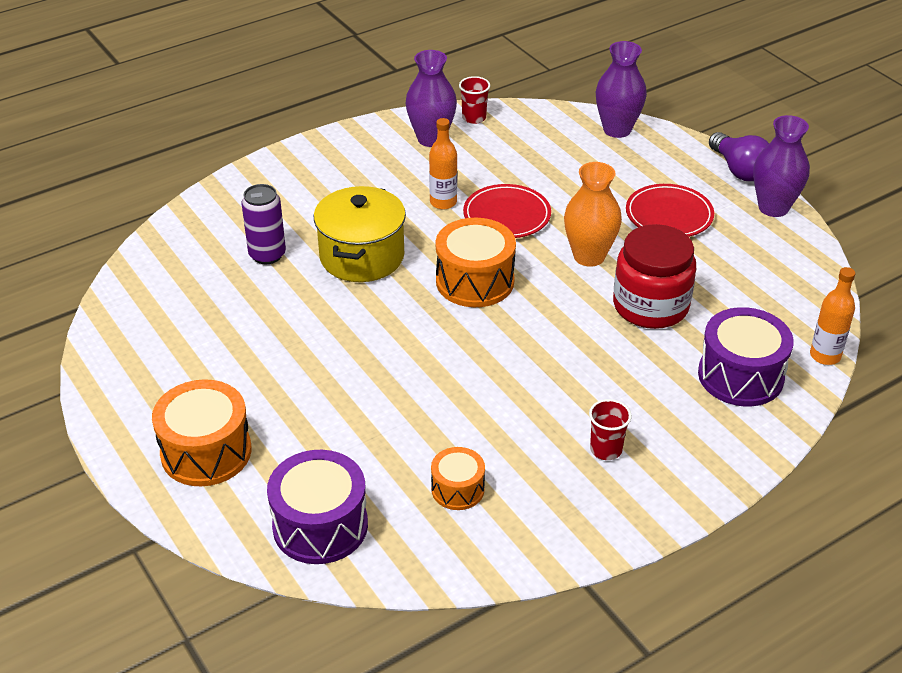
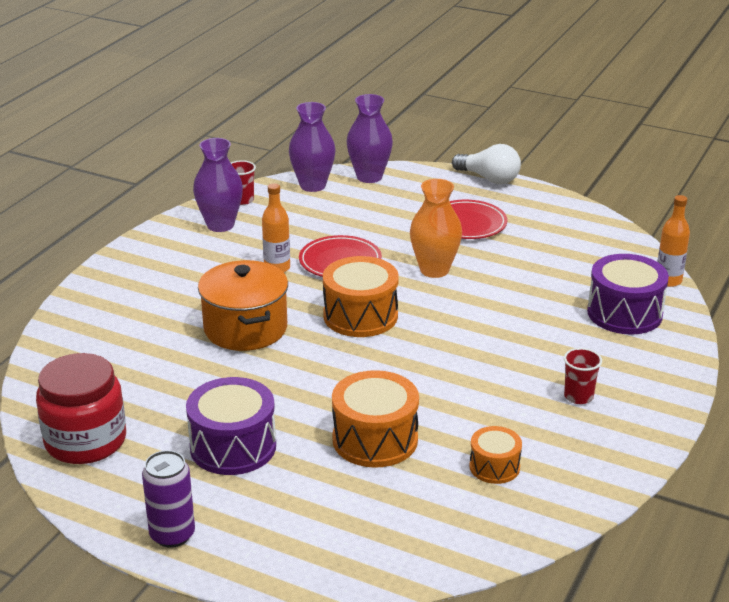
camera: 30 degrees left, 10 degrees down
orange drum [152,379,251,486] -> orange drum moved to [332,370,419,468]
purple can [242,184,286,264] -> purple can moved to [142,450,195,548]
purple drum [267,450,368,564] -> purple drum moved to [186,377,276,475]
yellow pot [314,186,406,282] -> orange pot [198,260,288,351]
red jar [613,224,696,329] -> red jar moved to [36,353,126,464]
purple light bulb [709,132,769,181] -> white light bulb [452,144,521,184]
purple vase [753,115,810,217] -> purple vase moved to [289,102,335,192]

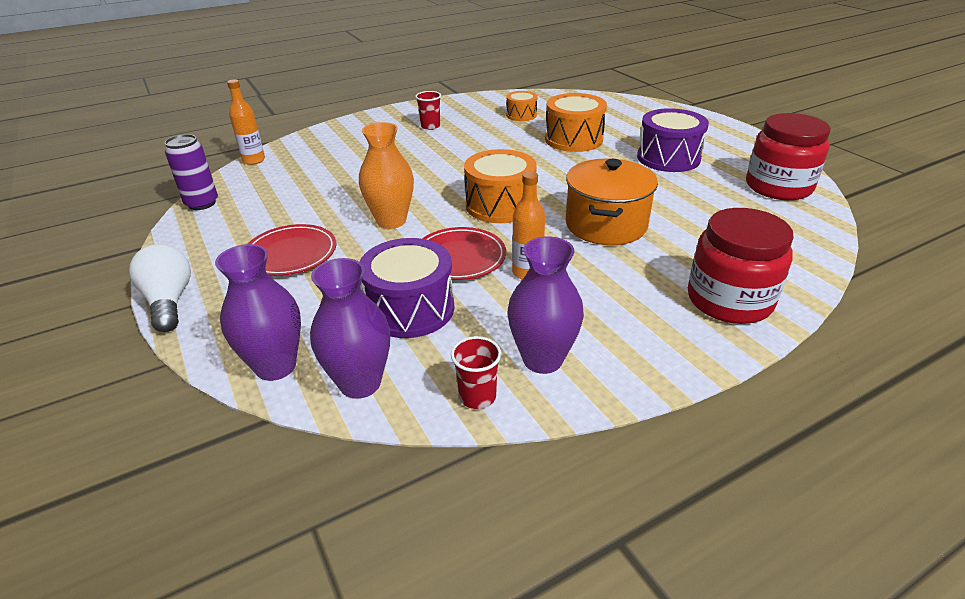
camera: 145 degrees left, 5 degrees up
purple can [142,450,195,548] -> purple can moved to [165,134,218,210]
purple drum [587,254,669,335] -> purple drum moved to [360,238,454,338]
none -> red jar [688,208,794,324]

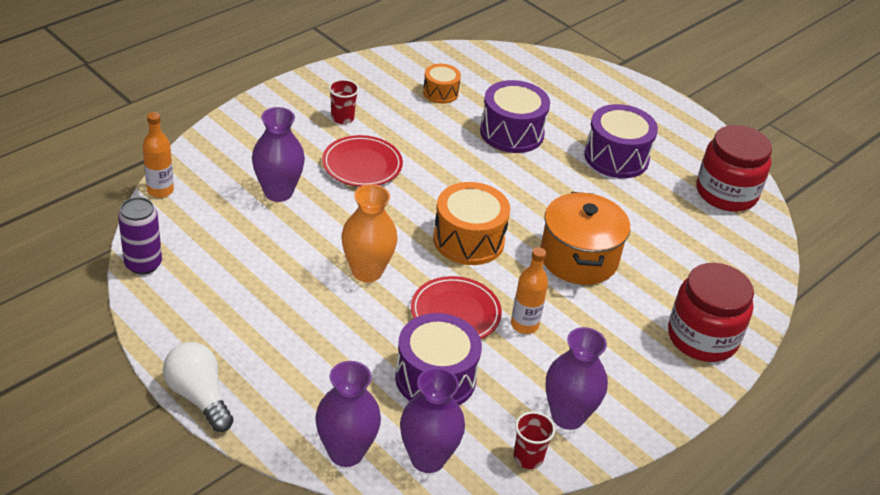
camera: 20 degrees left, 5 degrees up
red plate [248,224,336,276] -> red plate moved to [322,135,403,187]
orange drum [545,93,607,152] -> purple drum [480,80,550,153]
none -> purple vase [252,107,305,202]

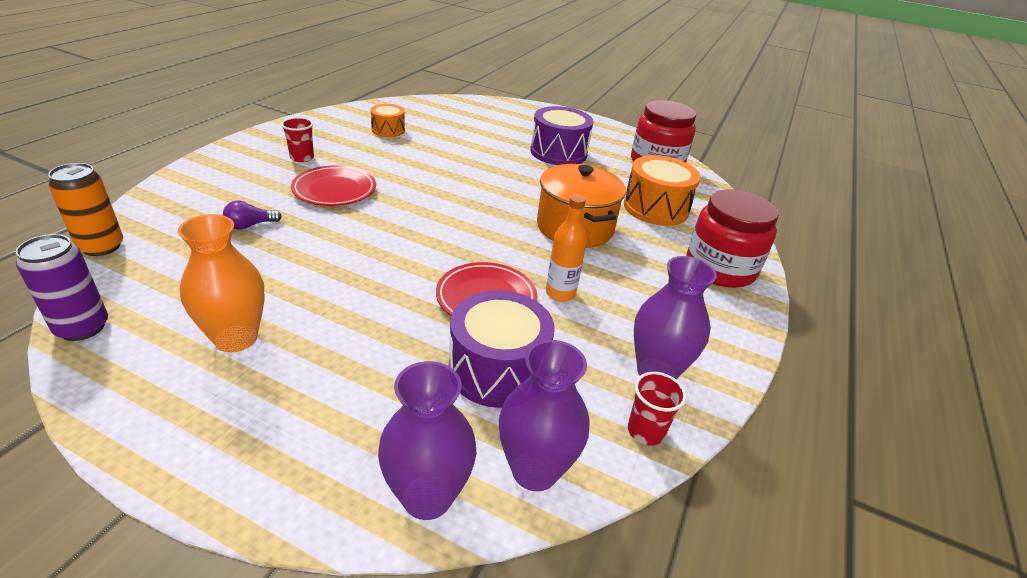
camera: 20 degrees left, 5 degrees down
orange bottle [142,112,174,198] -> orange can [48,163,123,256]
white light bulb [163,342,234,432] -> none
purple vase [252,107,305,202] -> purple light bulb [223,201,282,230]
orange vase [341,184,397,282] -> orange vase moved to [178,214,265,352]
orange drum [433,182,510,265] -> orange drum moved to [624,155,701,226]
purple drum [480,80,550,153] -> none

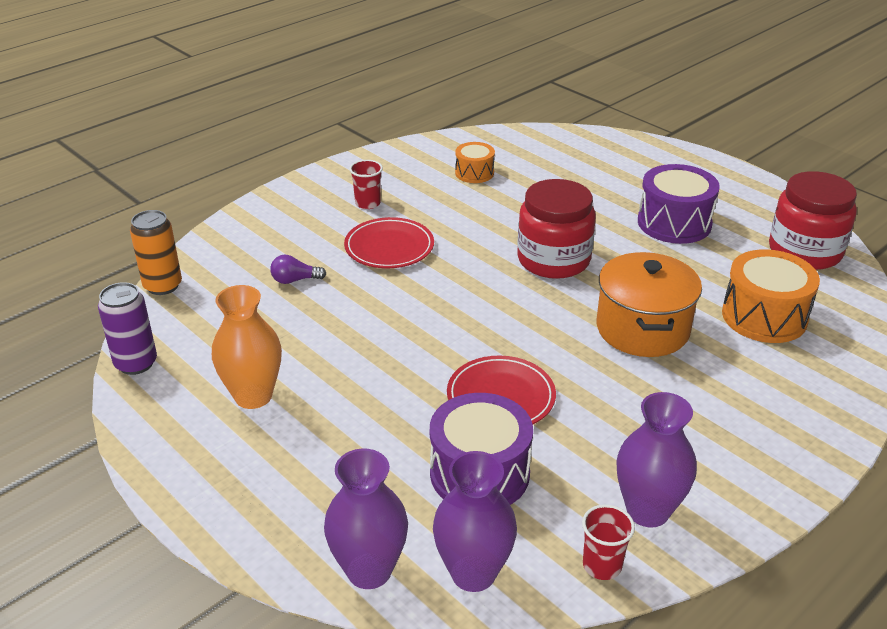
camera: 25 degrees right, 0 degrees up
orange bottle [546,195,587,302] -> none
red jar [686,189,779,288] -> red jar moved to [517,179,596,279]

